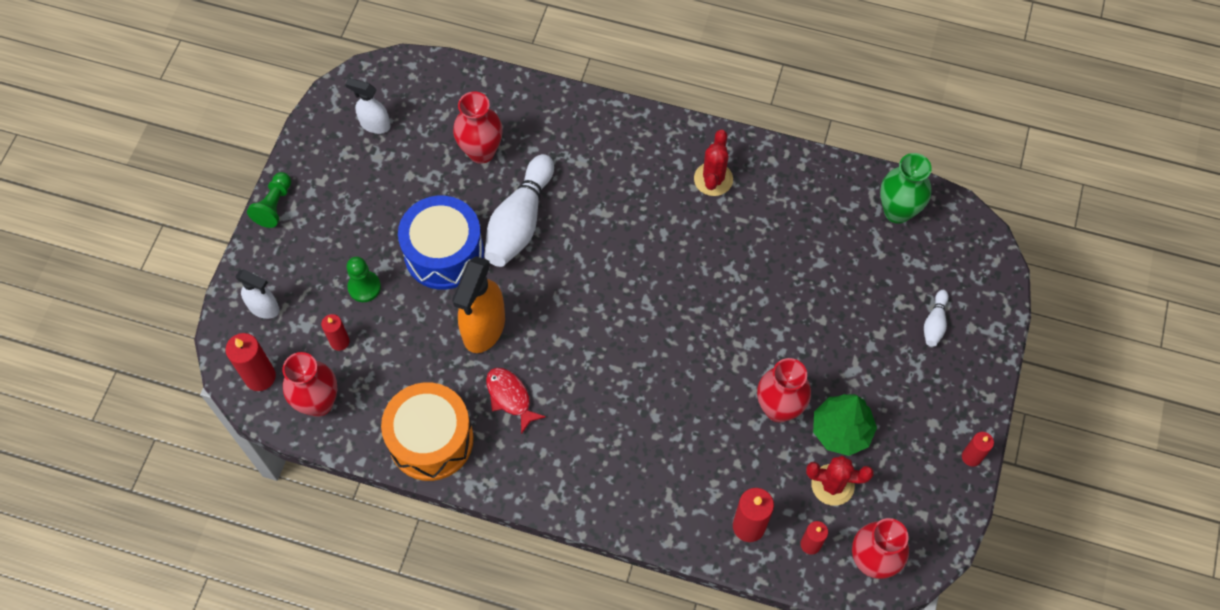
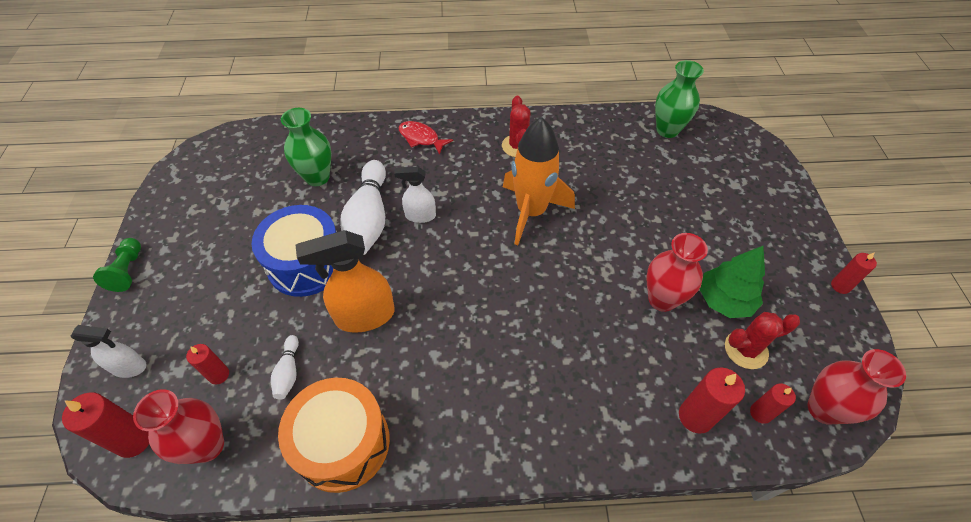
camera: 20 degrees left, 10 degrees down
white spray bottle [345,78,391,134] -> white spray bottle moved to [394,167,436,223]
green pawn [346,256,381,302] -> none
orange spray bottle [452,256,505,353] -> orange spray bottle turned 75 degrees clockwise [296,230,395,333]
red vase [453,92,503,164] -> green vase [281,108,331,186]
red fish [486,368,546,434] -> red fish moved to [399,121,453,155]
white bowling pin [924,290,949,347] -> white bowling pin moved to [271,335,299,400]
none -> orange rocket [503,117,575,245]

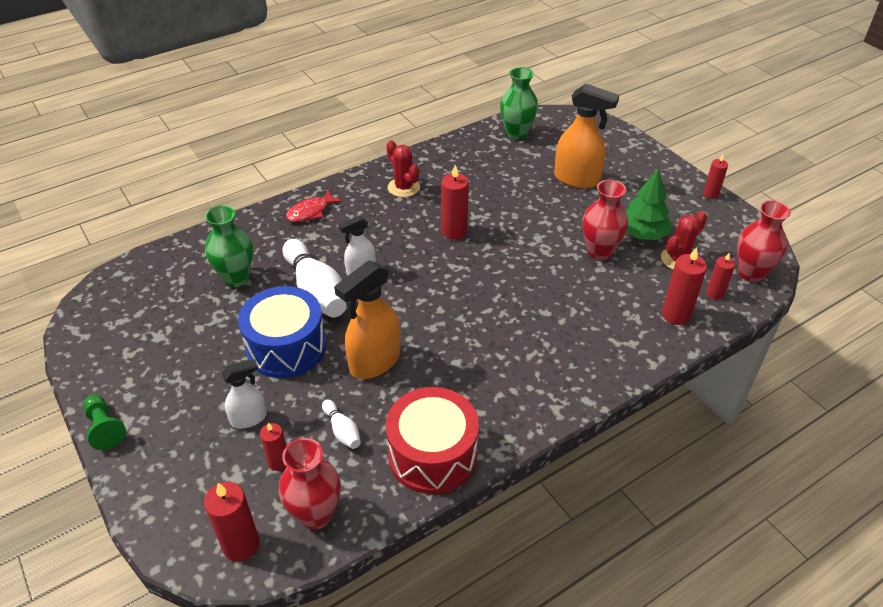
camera: 30 degrees left, 10 degrees down
white spray bottle [71,325,147,378] -> white spray bottle moved to [222,359,267,429]
orange drum [278,378,390,493] -> red drum [386,387,479,494]
red fish [399,121,453,155] -> red fish turned 45 degrees counterclockwise [286,190,343,222]
orange rocket [503,117,575,245] -> red candle [441,165,469,240]
none -> orange spray bottle [554,84,619,189]

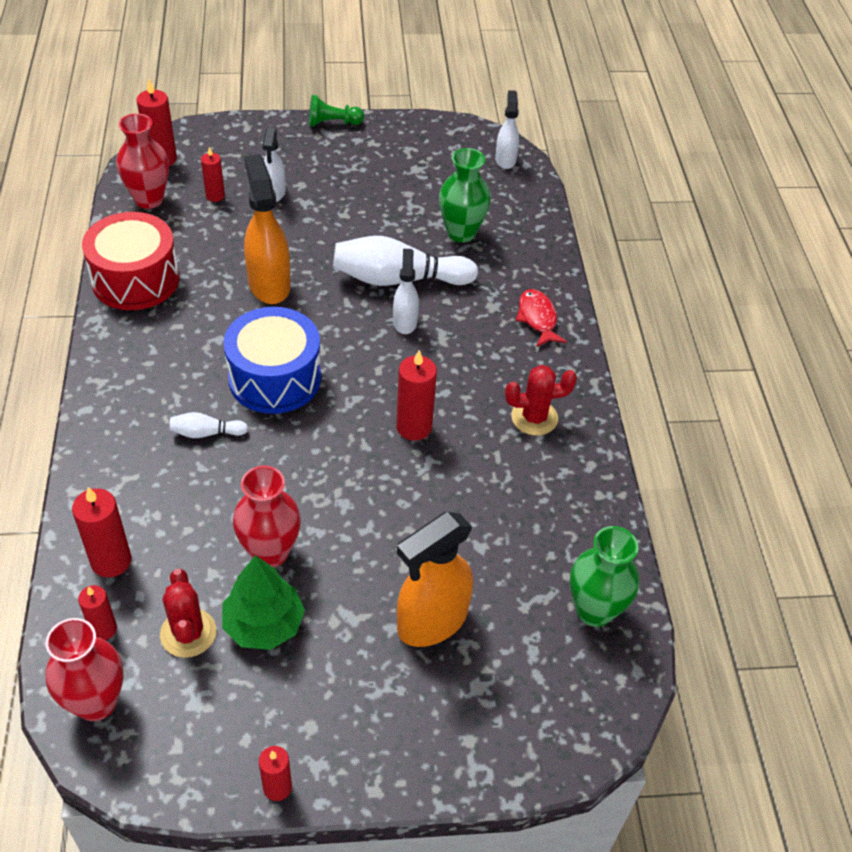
camera: 115 degrees right, 5 degrees up
blue drum [238,286,326,378] -> blue drum moved to [223,307,321,414]
white bowling pin [322,400,361,449] -> white bowling pin moved to [170,412,248,438]
none -> white spray bottle [495,90,519,169]

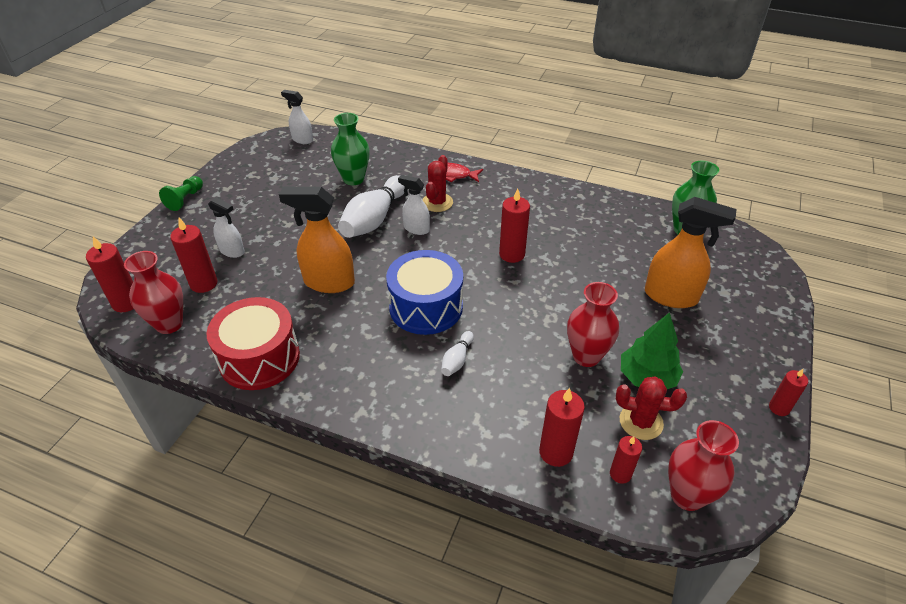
camera: 60 degrees left, 5 degrees down
red candle [201,147,225,202] -> red candle [170,218,217,293], size x1.59
orange spray bottle [397,512,473,647] -> orange spray bottle turned 60 degrees counterclockwise [645,197,736,308]
red cactus [505,365,577,435] -> red cactus moved to [422,155,453,212]

